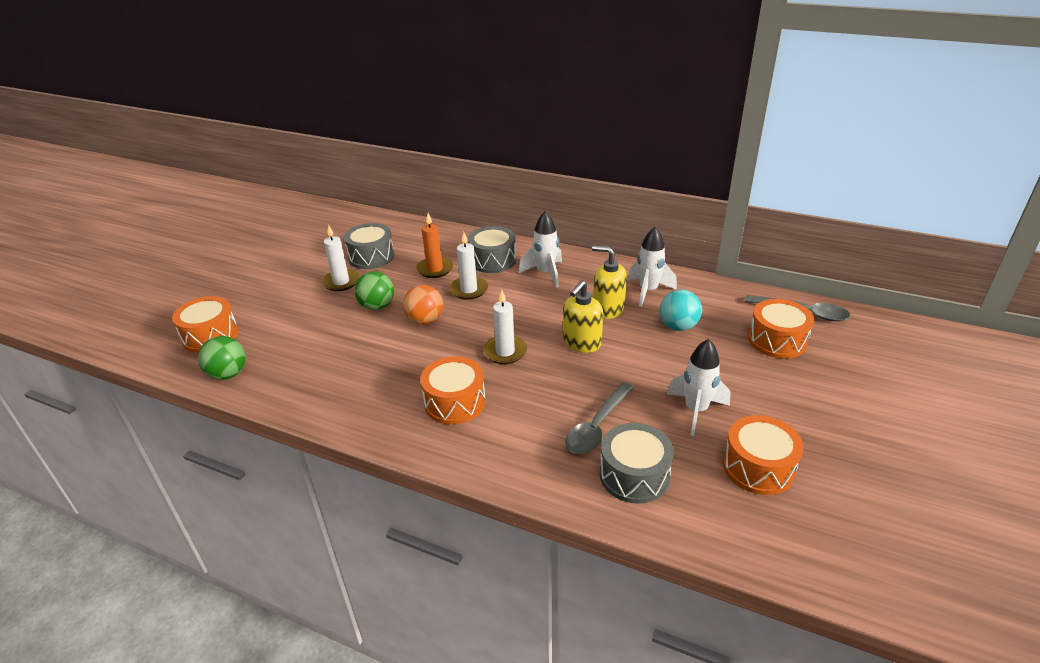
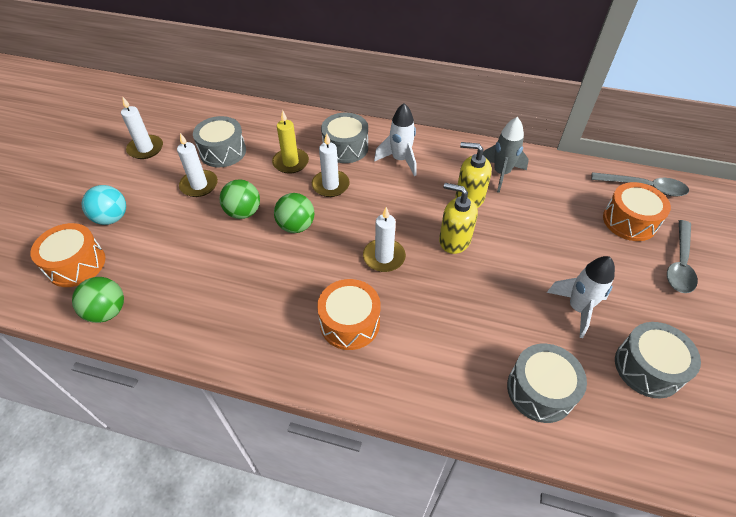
camera: 10 degrees left, 15 degrees up
orange ball [403,285,443,325] -> green ball [274,193,314,233]
orange candle [416,213,453,278] -> yellow candle [272,110,309,174]
yellow soap dispenser [563,281,603,353] -> yellow soap dispenser turned 90 degrees clockwise [439,183,478,254]
grey spoon [565,382,634,454] -> grey spoon moved to [667,220,698,293]
white rocket [628,227,677,307] -> grey rocket [483,117,529,193]
turquoise ball [660,290,702,331] -> turquoise ball moved to [81,185,126,225]
orange drum [723,415,804,495] -> grey drum [615,322,701,398]
none -> white candle [121,96,163,159]

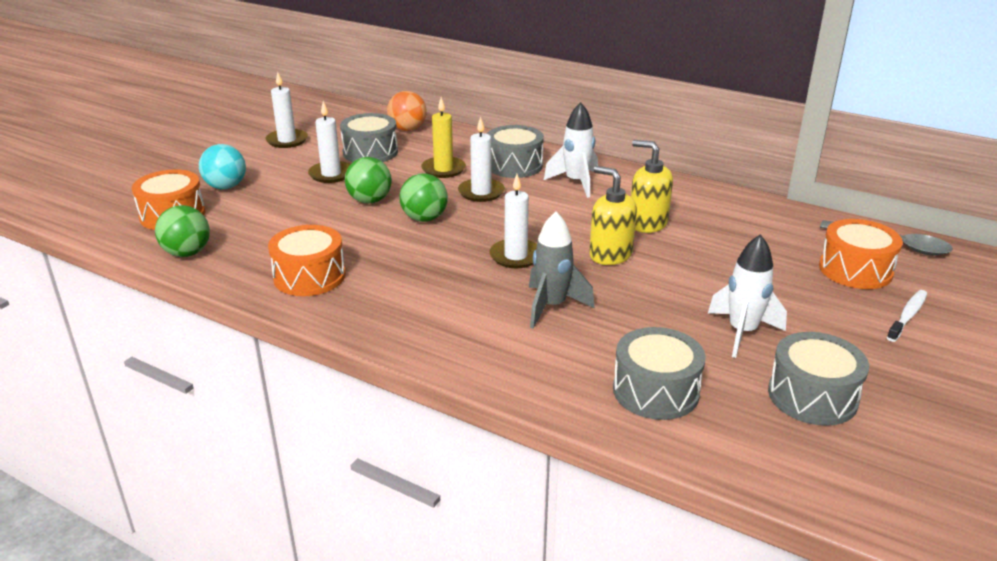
camera: 15 degrees right, 20 degrees down
orange drum [317,279,381,350] -> orange drum moved to [268,225,345,296]
grey rocket [483,117,529,193] -> grey rocket moved to [529,212,595,329]
grey spoon [667,220,698,293] -> white toothbrush [887,290,927,342]
none -> orange ball [387,91,427,131]

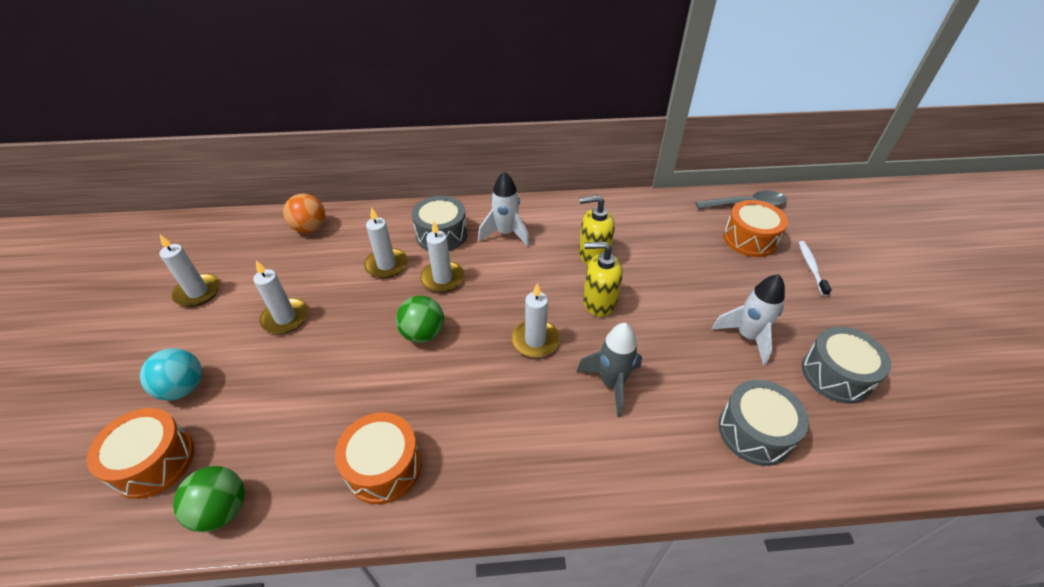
camera: 35 degrees left, 15 degrees up
grey drum [340,113,398,162] -> none
green ball [345,157,392,204] -> none
yellow candle [421,97,466,178] -> white candle [364,207,407,278]

